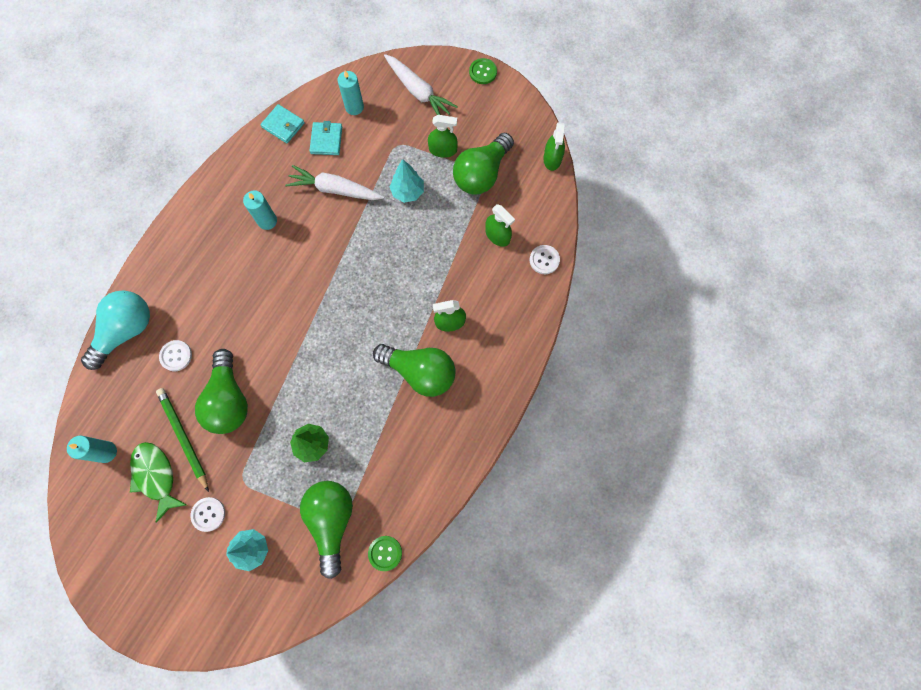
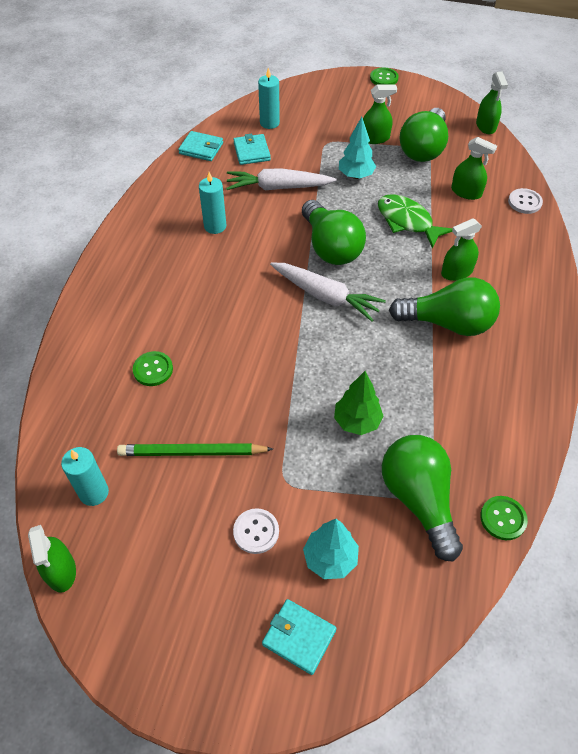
camera: 15 degrees left, 20 degrees down
turquoise light bulb [81,291,150,370] -> none
green fish [130,442,187,523] -> green fish moved to [378,194,453,249]
green pencil [156,388,209,492] -> green pencil turned 45 degrees counterclockwise [117,443,273,456]
white button [159,340,192,371] -> green button [133,351,173,386]
green light bulb [195,349,248,434] -> green light bulb moved to [302,200,366,265]
white carrot [384,54,458,115] -> white carrot moved to [270,262,386,322]
none -> green spray bottle [28,525,76,593]
none -> turquoise wallet [262,599,337,675]

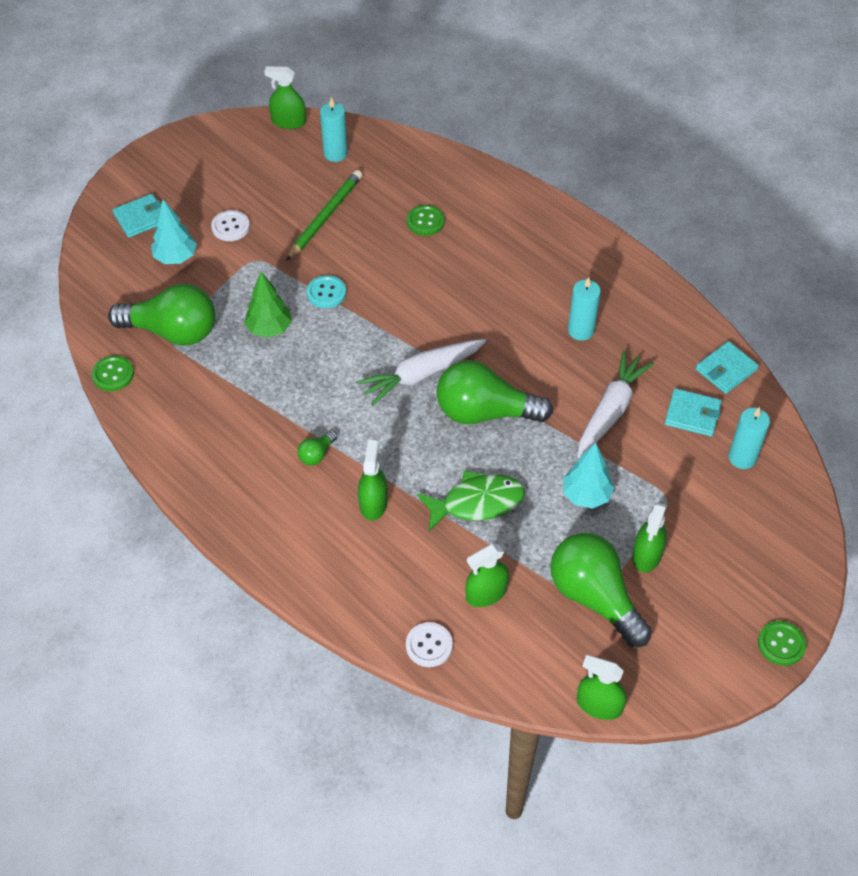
camera: 120 degrees right, 0 degrees up
green light bulb [389,277,500,336] -> green light bulb [297,431,337,466], size x0.42
none -> turquoise button [307,275,346,308]

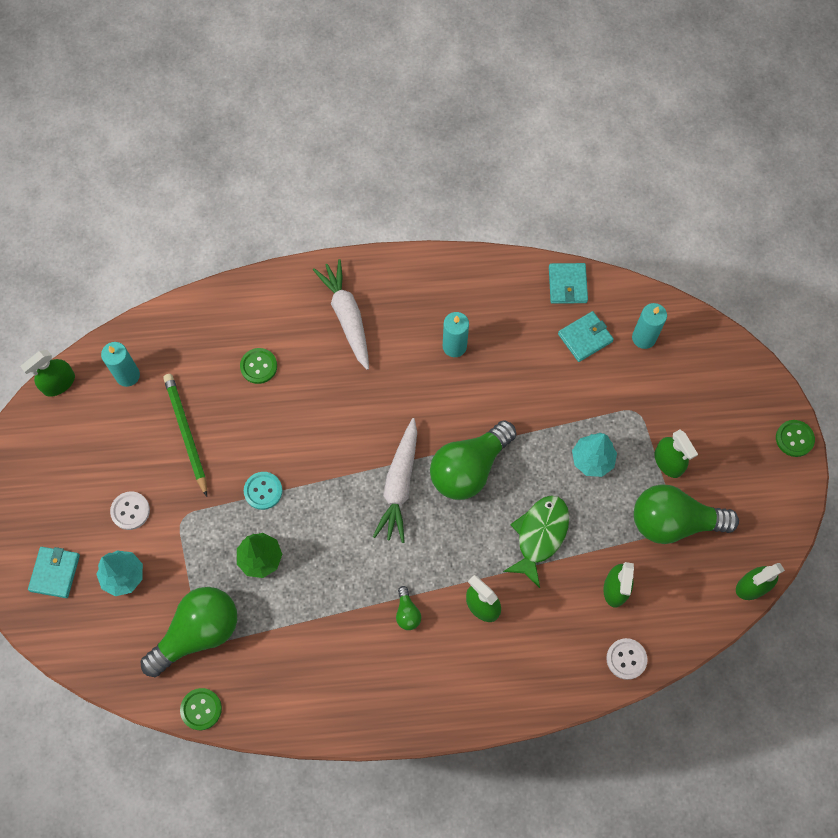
camera: 50 degrees left, 15 degrees up
white carrot [577,350,654,458] -> white carrot moved to [313,259,369,370]

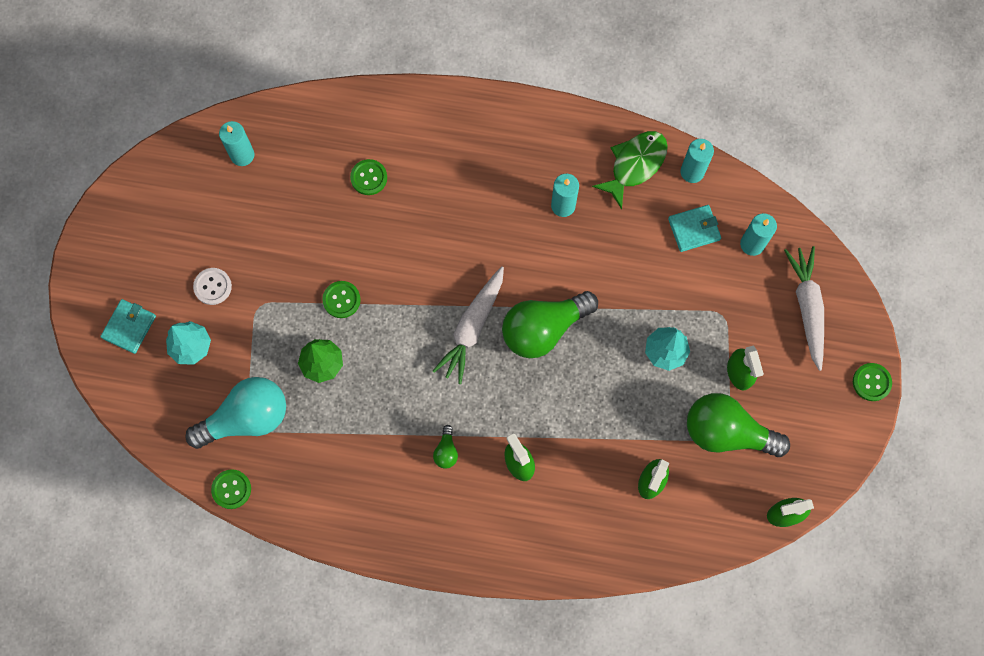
camera: 15 degrees right, 5 degrees up
green spray bottle [20,350,75,397] -> none
green light bulb [141,587,237,677] -> turquoise light bulb [185,377,286,449]
green pencil [163,374,207,497] -> none
turquoise button [244,472,283,510] -> green button [322,281,361,318]
white carrot [313,259,369,370] -> white carrot moved to [784,246,824,371]
green fish [503,495,569,588] -> green fish moved to [592,131,668,209]
turquoise wallet [549,263,588,304] -> turquoise candle [680,139,714,183]
white button [606,638,648,680] -> none

